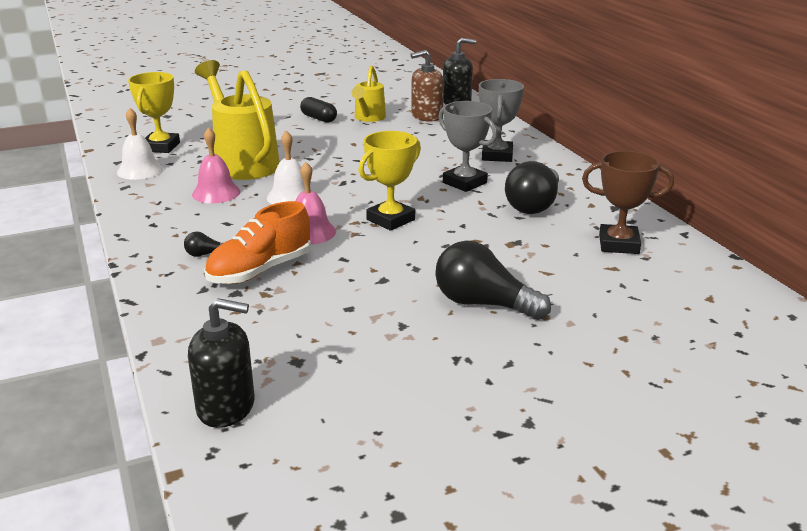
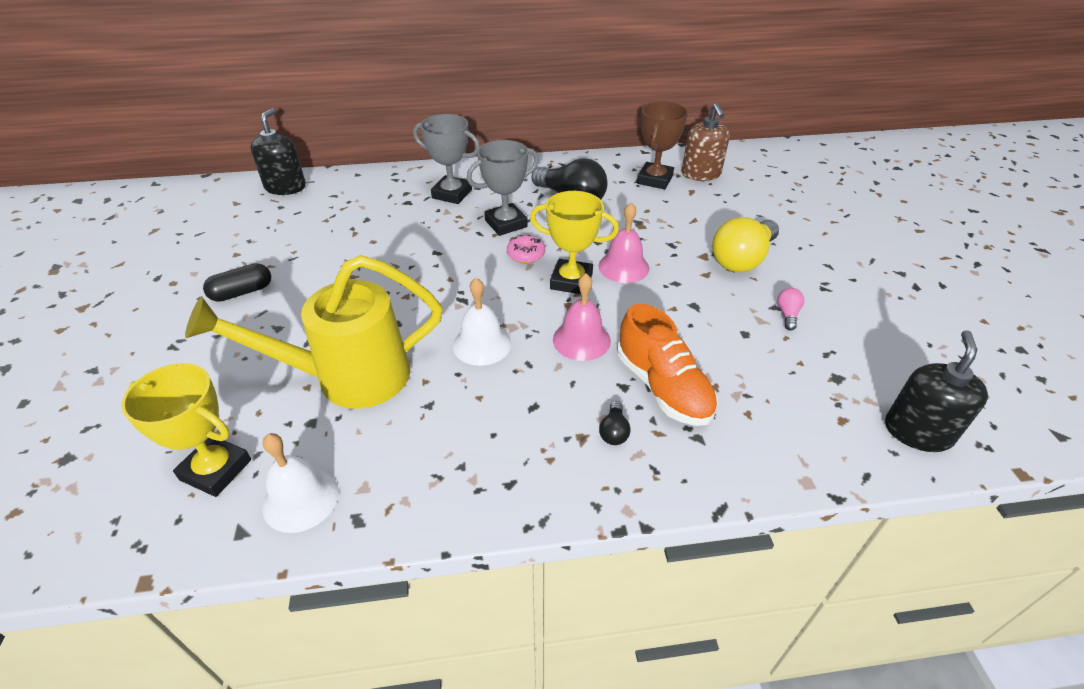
camera: 75 degrees left, 15 degrees up
pink bell [192,127,240,203] -> pink bell moved to [598,202,649,283]
yellow watering can [351,65,386,122] -> none
yellow trophy [358,131,421,231] -> yellow trophy turned 45 degrees counterclockwise [530,191,619,294]
brown soap dispenser [411,50,444,122] -> brown soap dispenser moved to [682,103,730,181]
black light bulb [435,241,551,320] -> yellow light bulb [712,217,779,272]
none -> pink donut [507,235,545,263]
none -> pink light bulb [777,288,805,330]

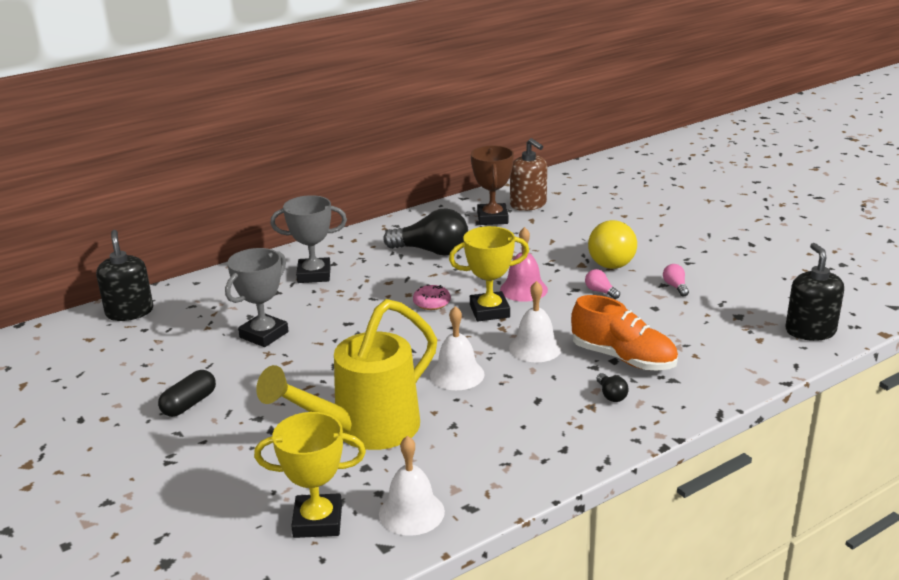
camera: 25 degrees left, 15 degrees down
grey trophy [467,140,539,236] -> grey trophy moved to [225,248,289,347]
pink bell [553,273,611,361] -> white bell [509,281,562,362]
none -> pink light bulb [585,269,620,299]

